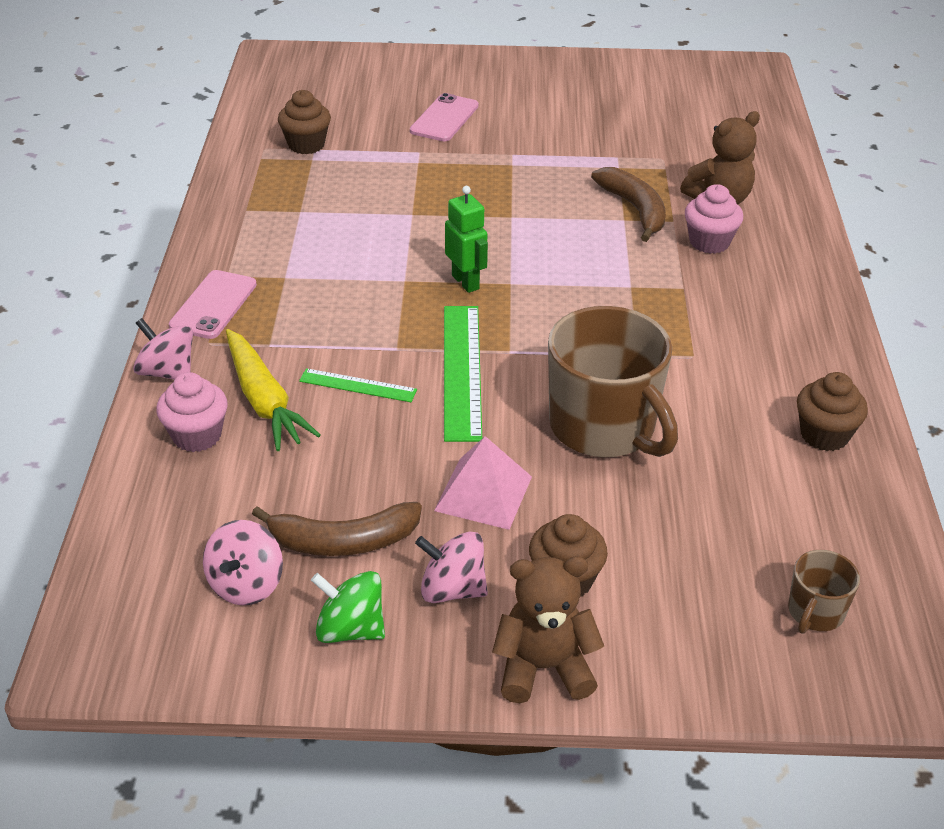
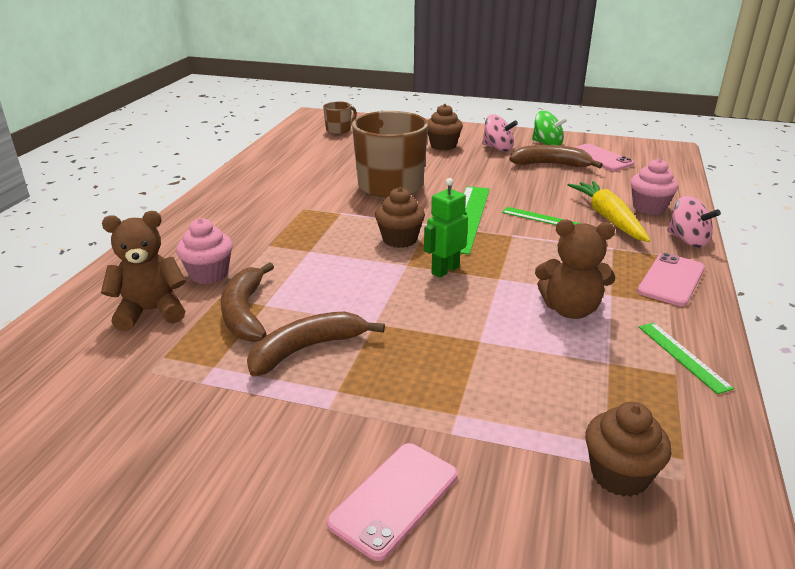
camera: 165 degrees left, 10 degrees down
pink spinning top [203,520,283,605] -> pink phone [574,144,634,171]
pink pyramid [434,436,532,530] -> none
green robot [445,186,488,293] -> green robot turned 60 degrees clockwise [424,178,468,278]
brown teddy bear [492,556,604,703] -> brown teddy bear moved to [535,219,615,319]
brown cupcake [797,372,868,451] -> brown cupcake moved to [375,187,425,248]
none -> brown banana [247,311,385,377]
none -> green ruler [639,323,734,394]

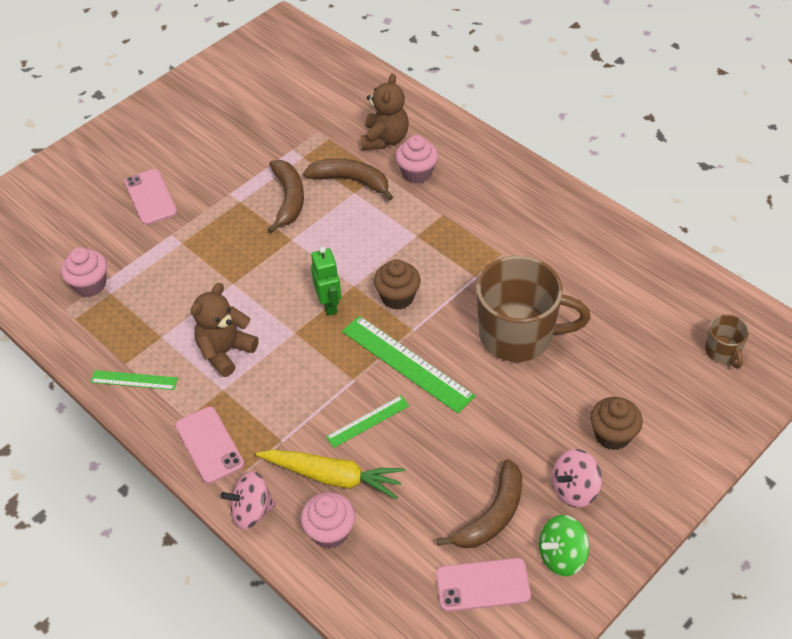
camera: 120 degrees right, 20 degrees up
brown cupcake [585,402,672,497] -> pink cupcake [61,247,107,297]

